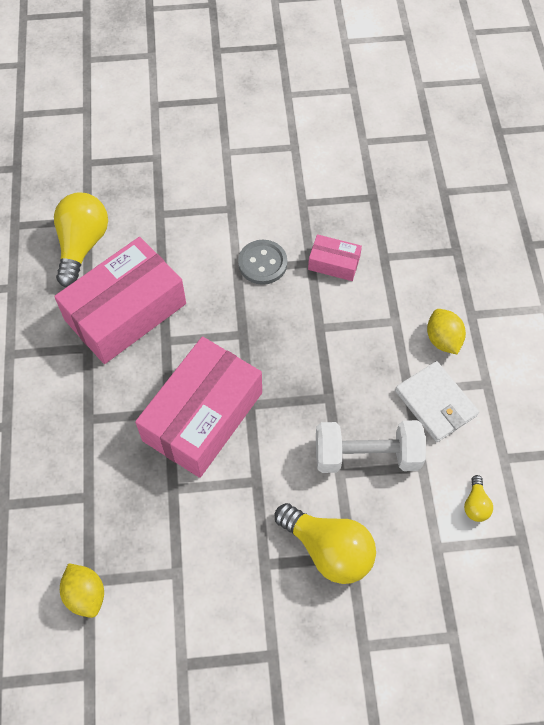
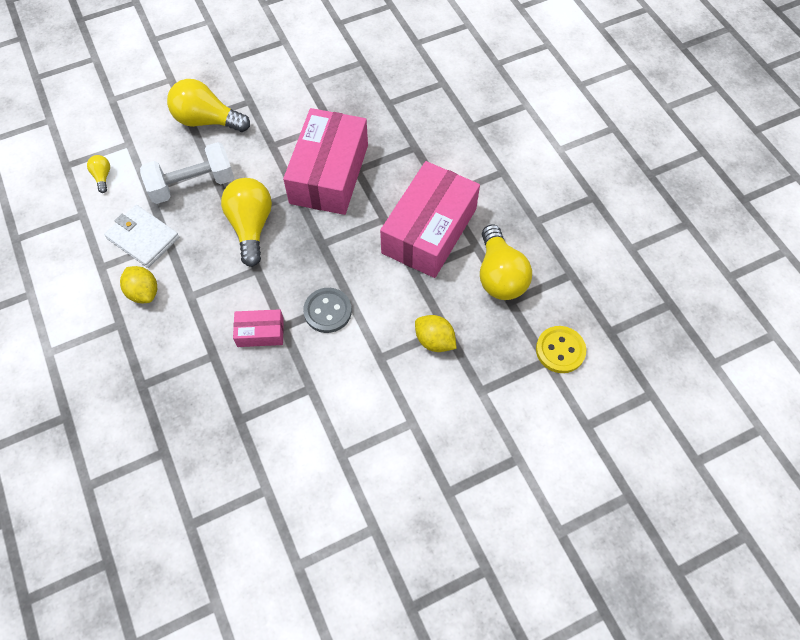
camera: 160 degrees right, 0 degrees up
yellow lemon [60,563,104,618] -> yellow lemon moved to [415,315,457,352]
none -> yellow light bulb [221,178,272,267]
none -> yellow button [536,326,586,373]

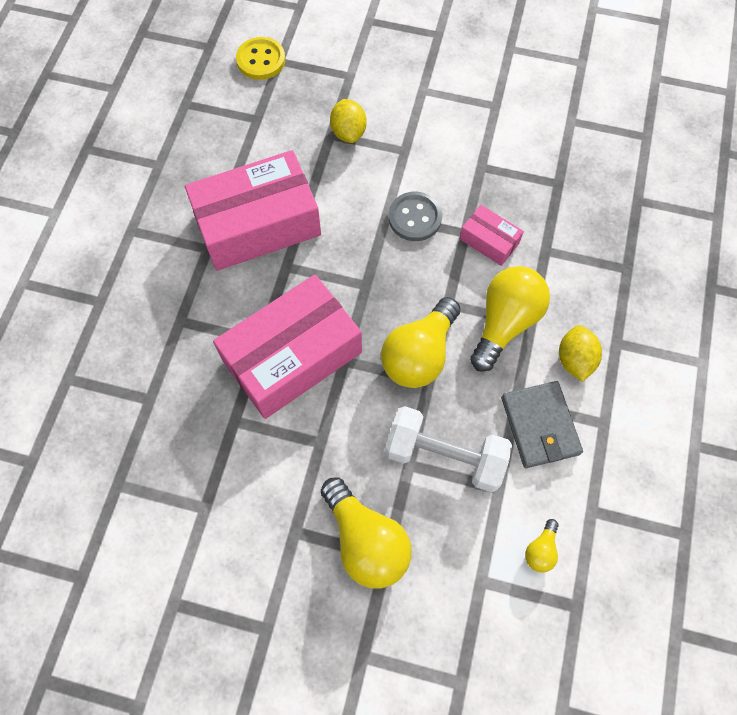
camera: 140 degrees left, 5 degrees up
white wallet [104,205,179,268] -> grey wallet [501,381,583,468]
yellow light bulb [480,225,532,300] -> yellow light bulb moved to [470,266,550,372]

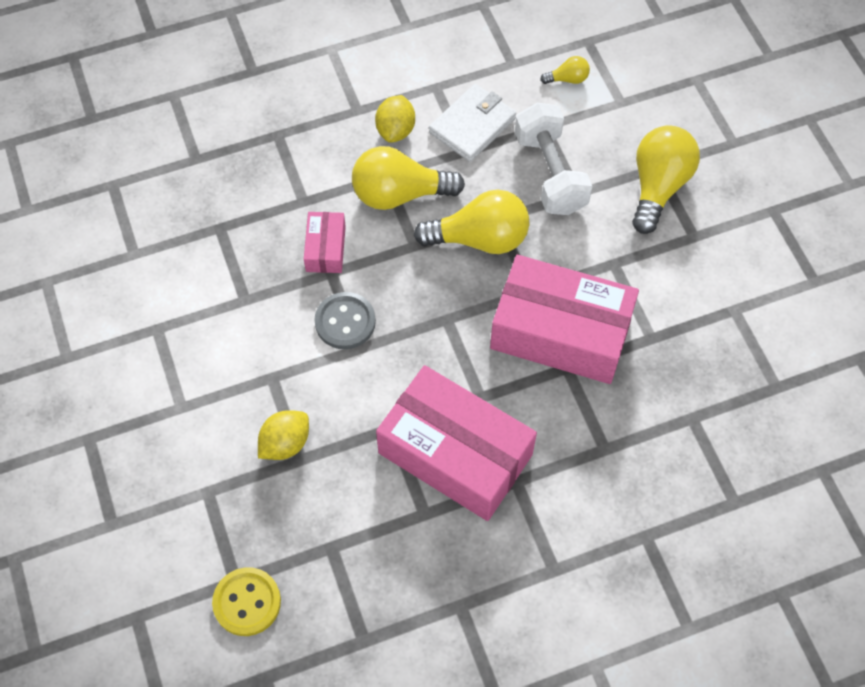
camera: 125 degrees left, 5 degrees down
grey wallet [501,381,583,468] -> white wallet [429,84,516,162]
yellow lemon [559,325,602,382] -> yellow lemon turned 45 degrees counterclockwise [375,95,415,143]

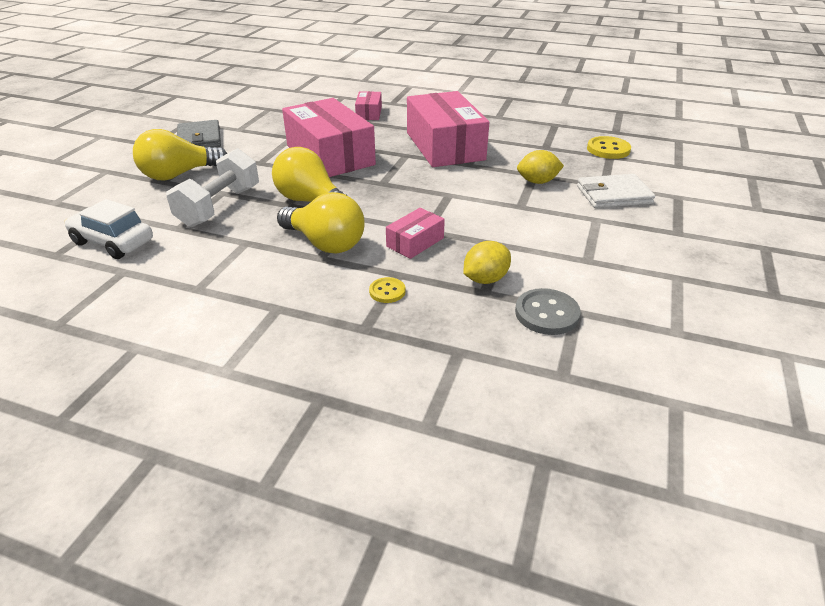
camera: 140 degrees left, 25 degrees down
grey button [314,292,376,349] -> grey button moved to [515,288,581,335]
yellow lemon [375,95,415,143] -> yellow lemon moved to [463,241,511,284]
white wallet [429,84,516,162] -> white wallet moved to [577,174,655,208]
yellow light bulb [540,56,590,84] -> white car [64,199,153,259]
none -> grey wallet [177,120,221,148]
none -> pink box [355,91,382,120]
none -> yellow button [369,277,406,303]

